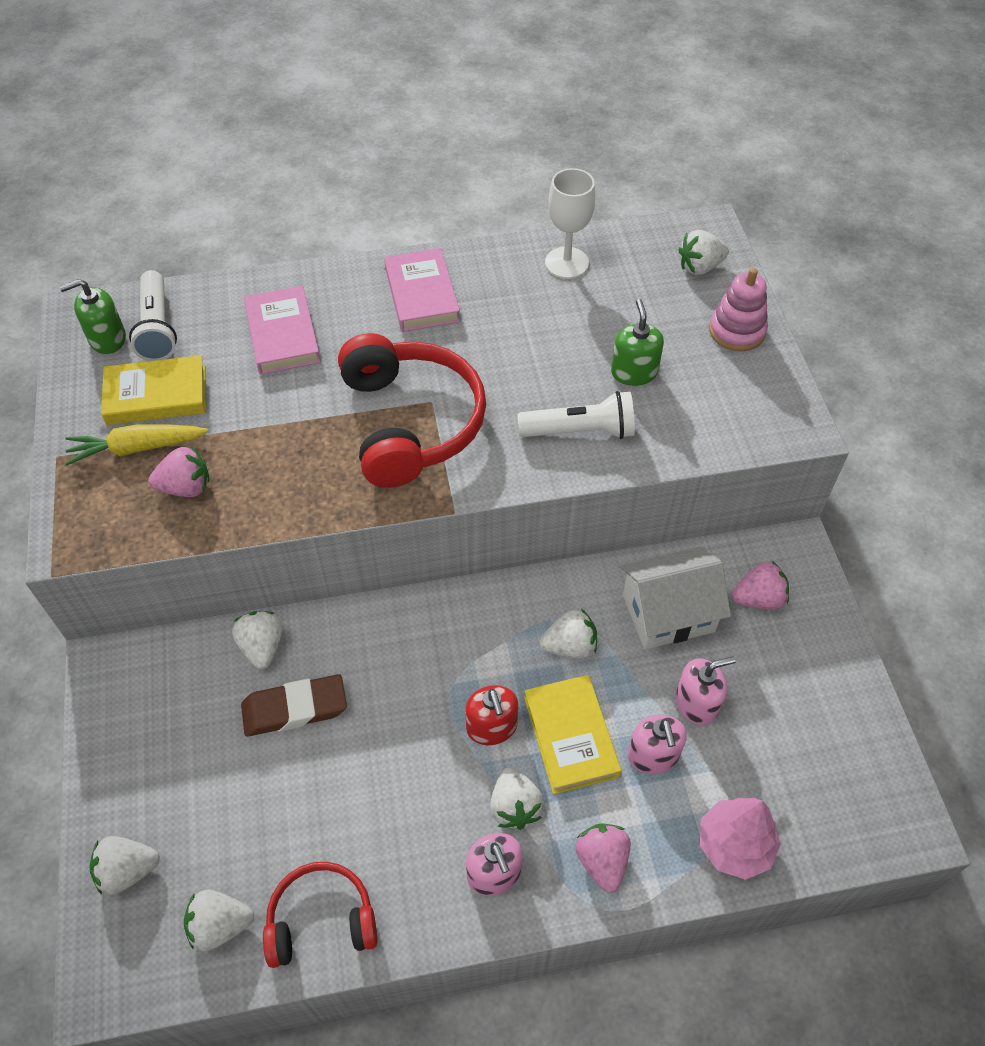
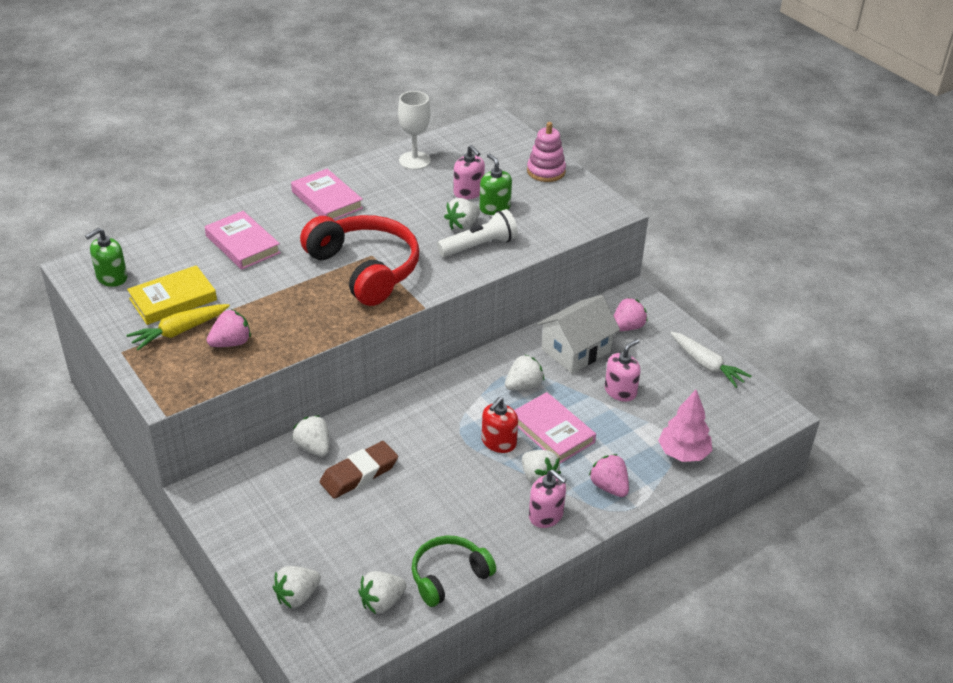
camera: 25 degrees left, 15 degrees down
white flashlight [129,270,177,361] -> none
red headphones [263,862,377,968] -> green headphones [412,535,496,607]
red soap dispenser [465,685,518,745] -> red soap dispenser turned 75 degrees clockwise [482,397,518,453]
yellow book [524,675,621,794] -> pink book [514,392,596,463]
pink soap dispenser [628,715,687,775] -> pink soap dispenser moved to [453,145,485,200]
white strawberry [678,230,729,275] -> white strawberry moved to [444,198,480,231]
none -> white carrot [670,332,752,388]

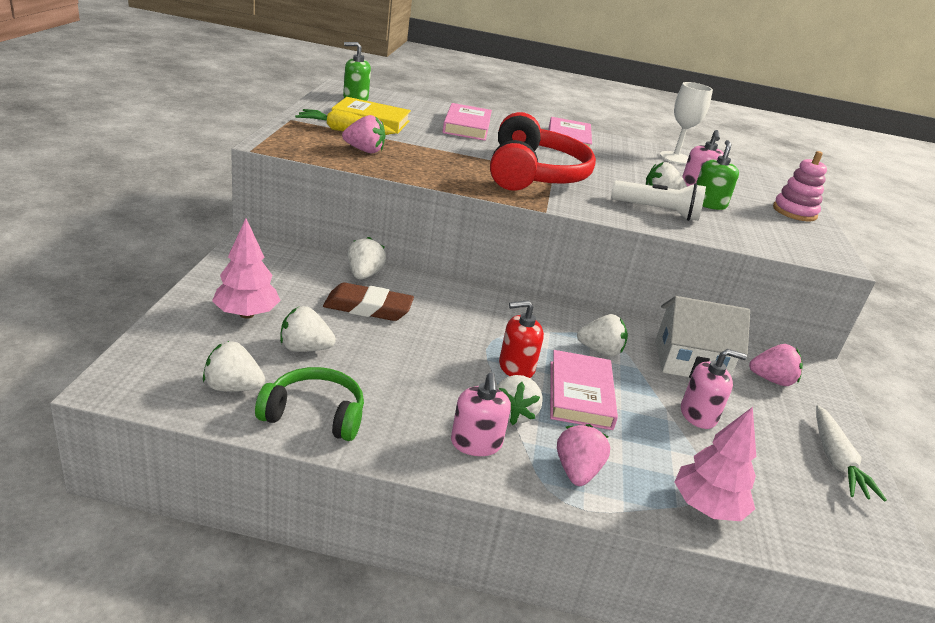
camera: 40 degrees right, 10 degrees down
white strawberry [273,566,321,608] -> white strawberry moved to [280,306,336,352]
none -> pink tree [212,219,281,318]

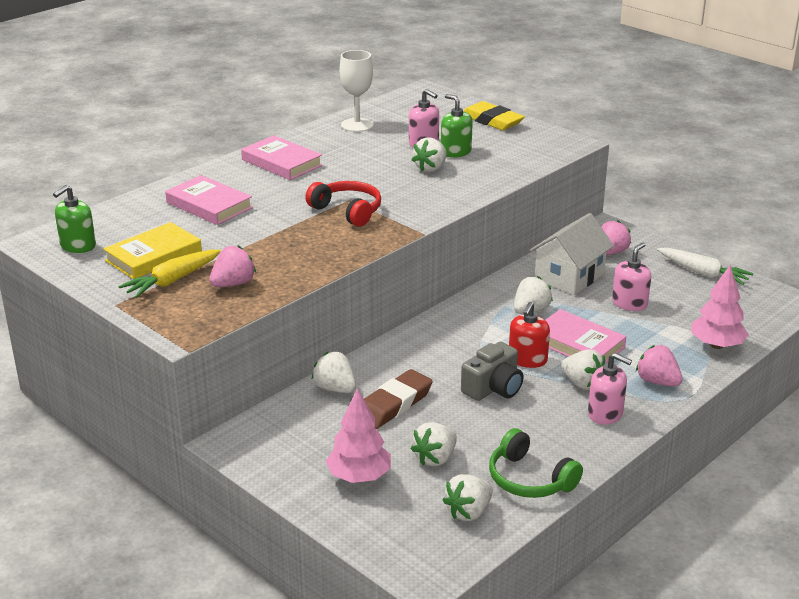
camera: 50 degrees left, 0 degrees up
green headphones [255,367,364,441] -> green headphones turned 90 degrees counterclockwise [489,428,583,498]
red headphones [490,112,596,191] -> red headphones [305,181,381,227], size x0.59
white flashlight [611,180,706,221] -> none
pink stacking toy [773,151,827,221] -> yellow eraser [464,101,525,130]
none -> grey camera [461,342,523,401]

